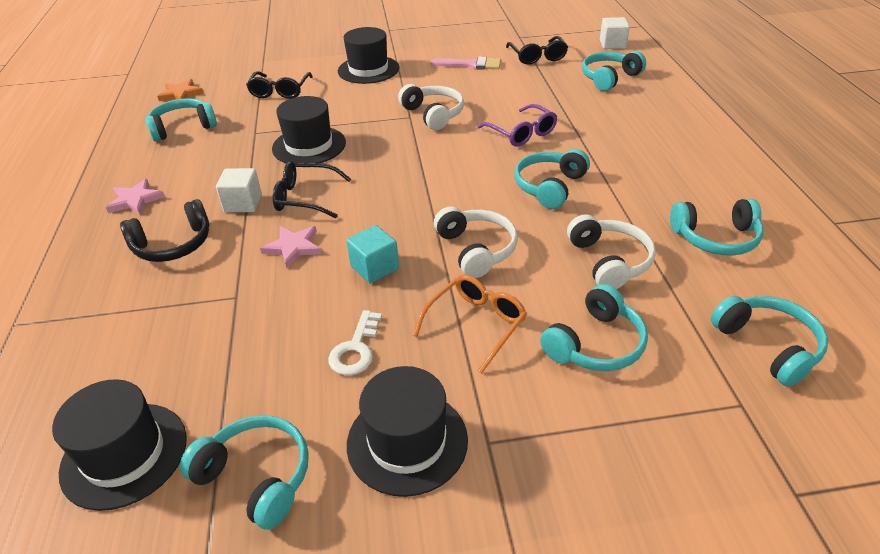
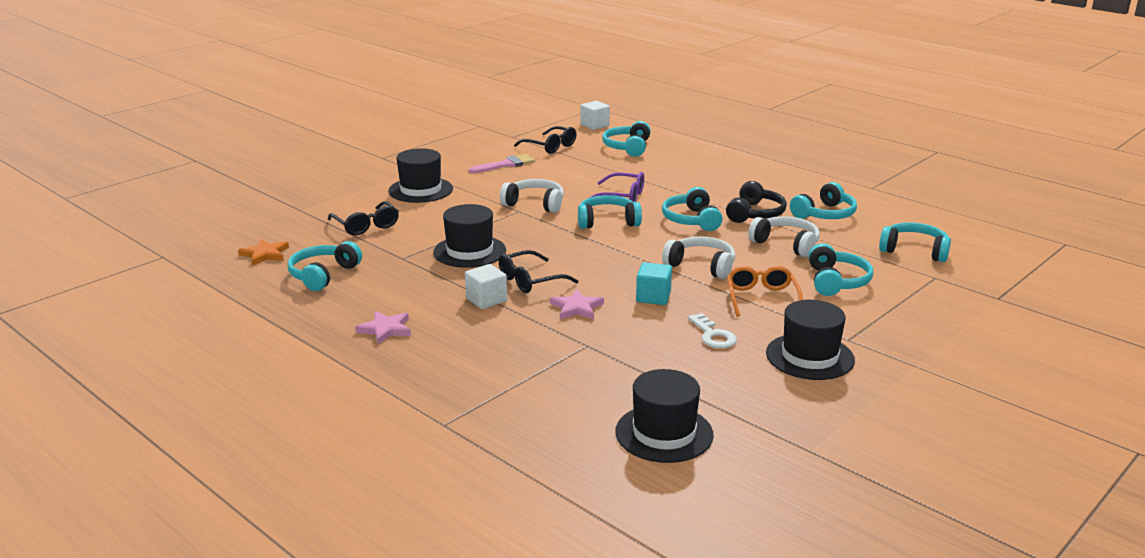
camera: 40 degrees left, 15 degrees down
black headphones [120,199,209,262] -> black headphones moved to [726,181,787,223]
turquoise headphones [180,415,309,530] -> turquoise headphones moved to [578,195,642,229]

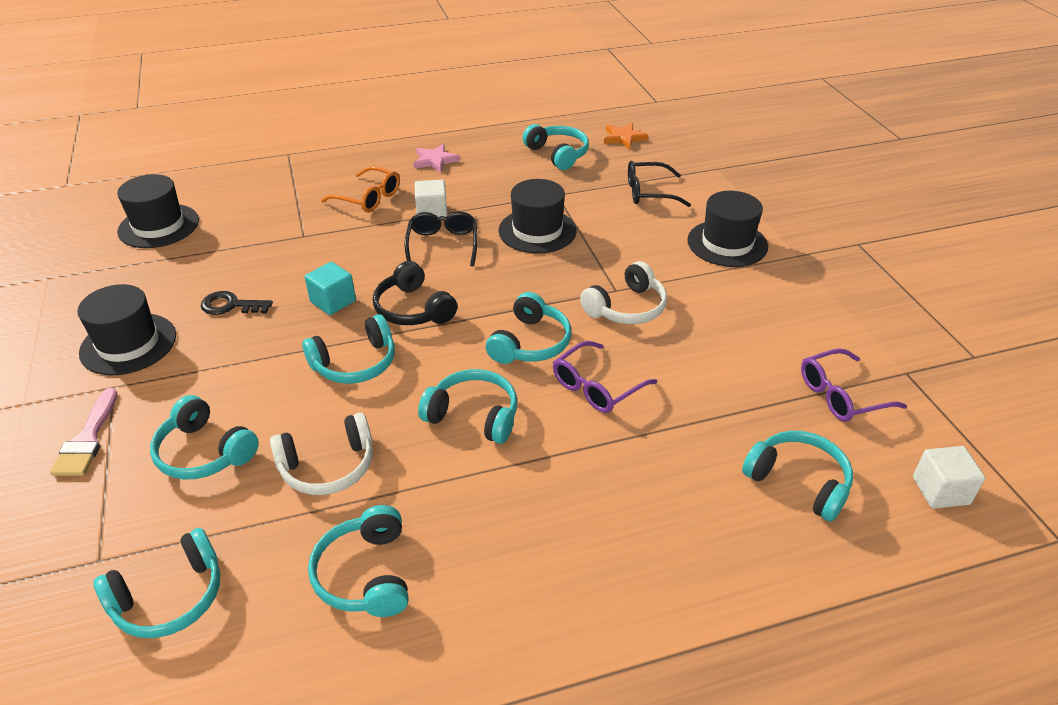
camera: 120 degrees right, 15 degrees up
pink brush [469,154,535,173] -> pink brush moved to [50,388,118,476]
black glasses [514,126,577,154] -> purple glasses [801,348,907,422]
pink star [550,289,604,319] -> none
white headphones [662,236,735,279] -> turquoise headphones [302,314,395,384]
white key [688,313,737,348] -> black key [201,291,273,315]
black headphones [726,181,787,223] -> black headphones moved to [373,261,457,325]
orange glasses [727,266,803,317] -> orange glasses moved to [321,166,400,213]

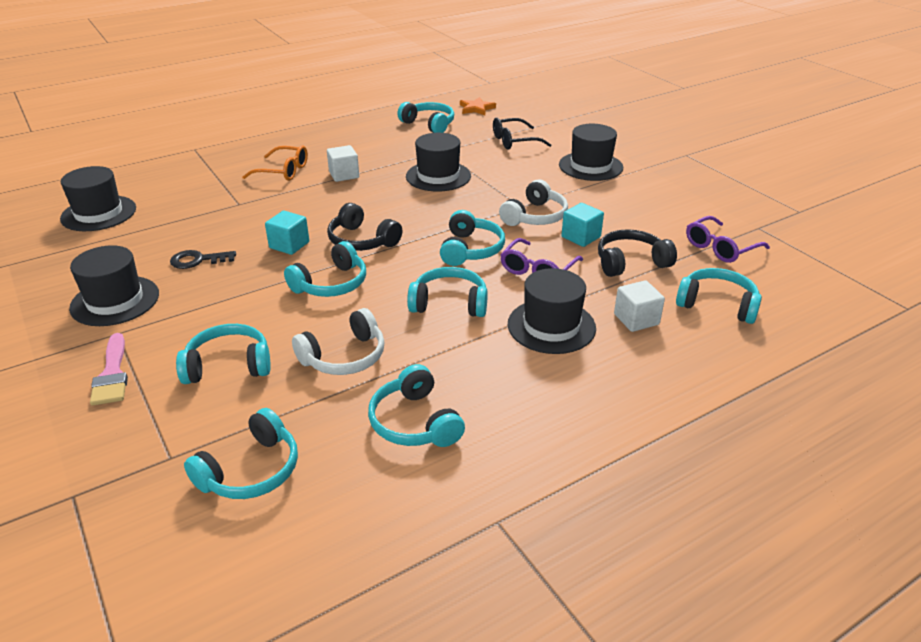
camera: 15 degrees left, 5 degrees down
turquoise headphones [150,395,259,479] -> turquoise headphones turned 150 degrees clockwise [176,324,271,384]
black glasses [404,211,478,266] -> none
pink star [413,144,460,173] -> none
white cube [913,446,985,509] -> white cube moved to [614,280,665,332]
none -> black hat [508,268,596,354]
none -> turquoise cube [561,203,604,247]
none -> black headphones [598,229,677,277]

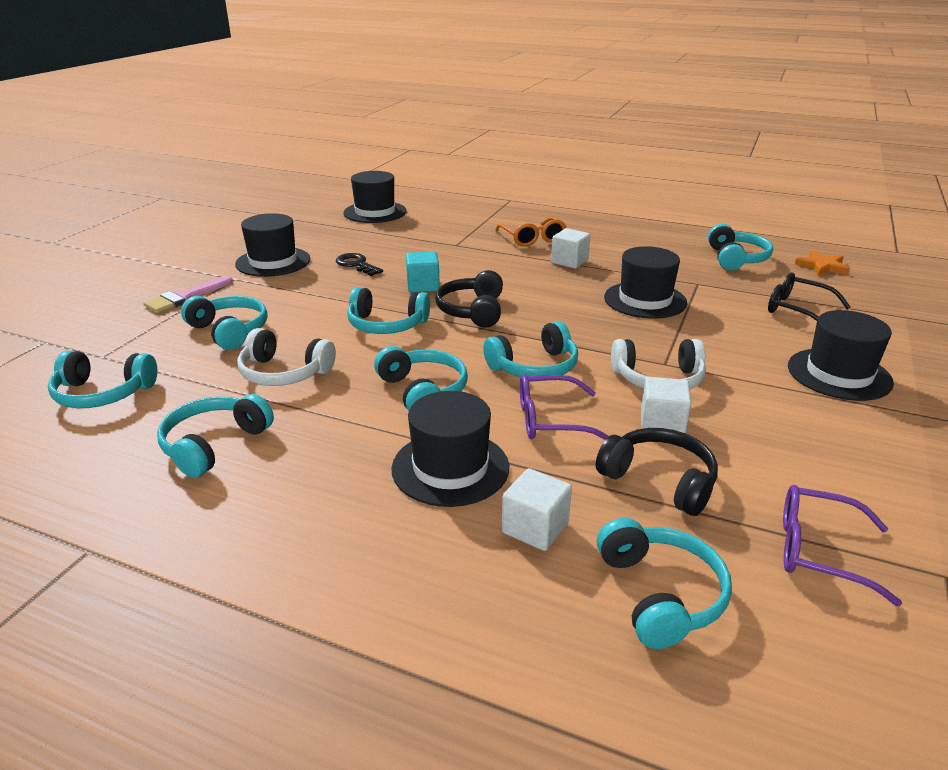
camera: 55 degrees right, 5 degrees down
turquoise cube [561,203,604,247] -> white cube [641,377,691,433]

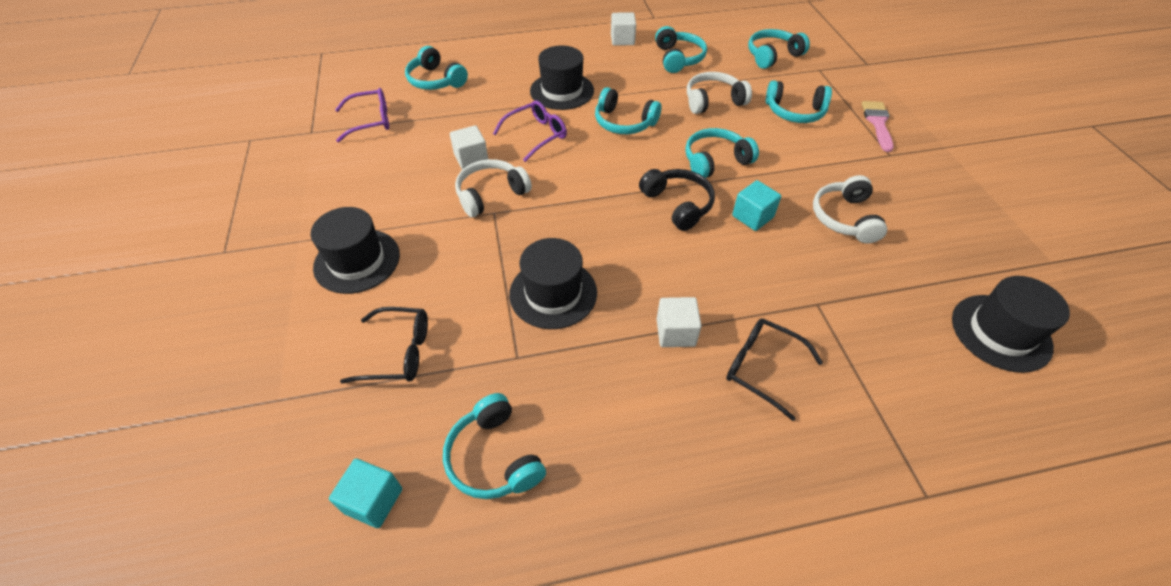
camera: 145 degrees right, 20 degrees up
black hat [235,213,310,277] -> none
black key [336,253,383,276] -> white headphones [813,175,887,243]
turquoise headphones [483,321,578,377] -> none
orange glasses [495,217,567,247] -> black glasses [726,318,823,421]
white cube [502,468,572,551] -> white cube moved to [611,12,636,46]
black headphones [596,428,718,516] -> none
orange star [795,250,850,276] -> turquoise cube [329,459,402,528]

